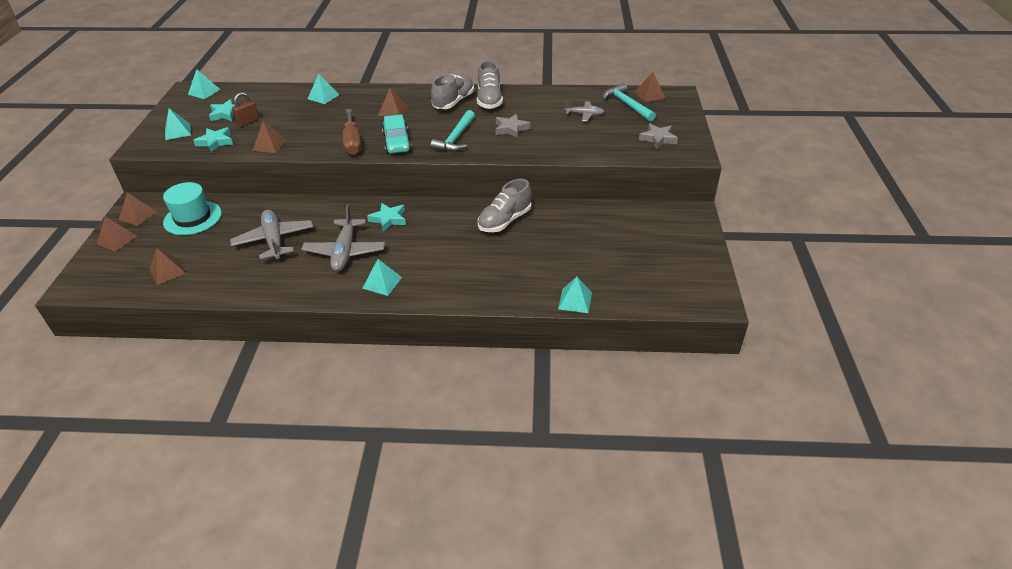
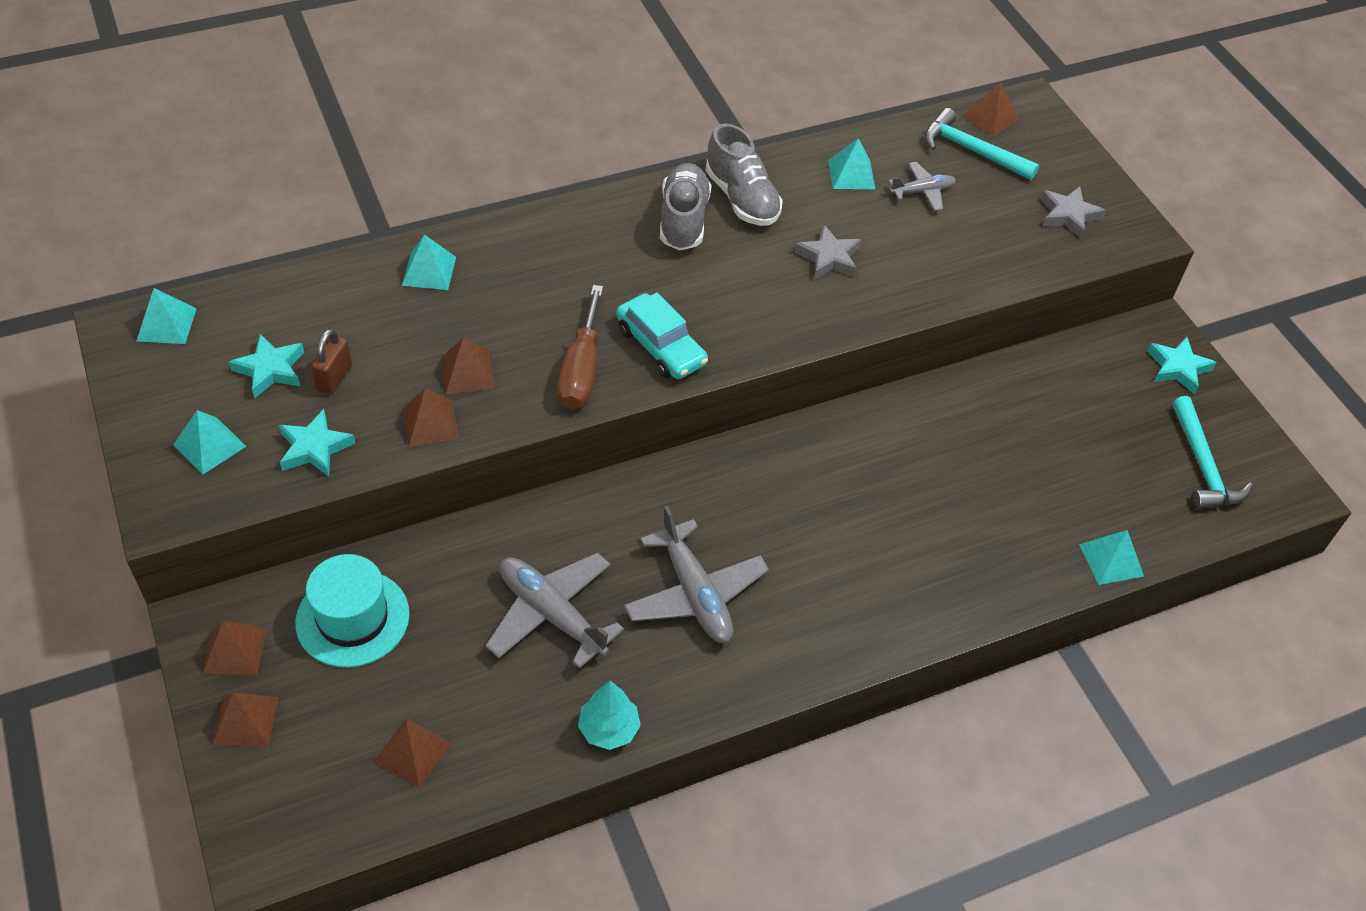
camera: 30 degrees left, 10 degrees up
brown screwdriver [342,109,361,155] -> brown screwdriver turned 45 degrees clockwise [557,285,603,410]
turquoise pyramid [362,259,402,296] -> turquoise pyramid moved to [828,138,875,189]
turquoise star [367,203,406,232] -> turquoise star moved to [1147,337,1217,394]
brown pyramid [378,88,408,116] -> brown pyramid moved to [441,337,495,394]
turquoise hammer [431,110,475,152] -> turquoise hammer moved to [1172,396,1253,509]
grey shoe [478,179,531,232] -> none
none -> turquoise tree [578,681,641,750]

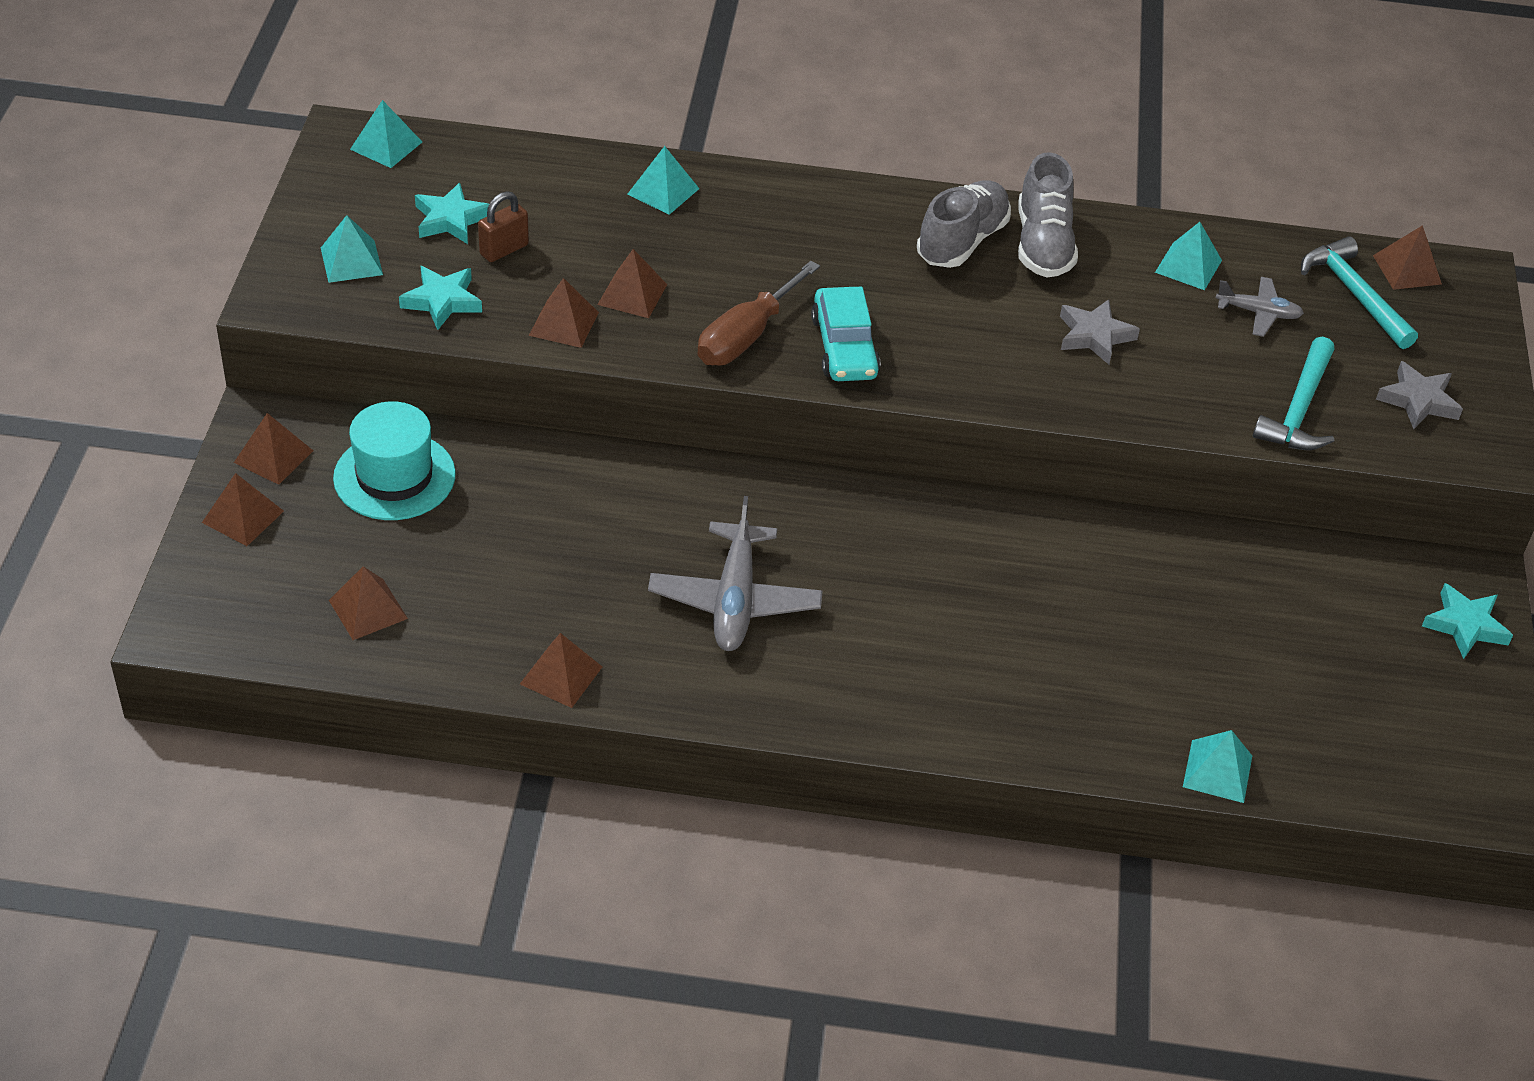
camera: 30 degrees right, 5 degrees down
grey plane [486,553,624,669] -> none
turquoise tree [578,681,641,750] -> brown pyramid [520,633,602,708]
turquoise hammer [1172,396,1253,509] -> turquoise hammer moved to [1253,336,1334,450]

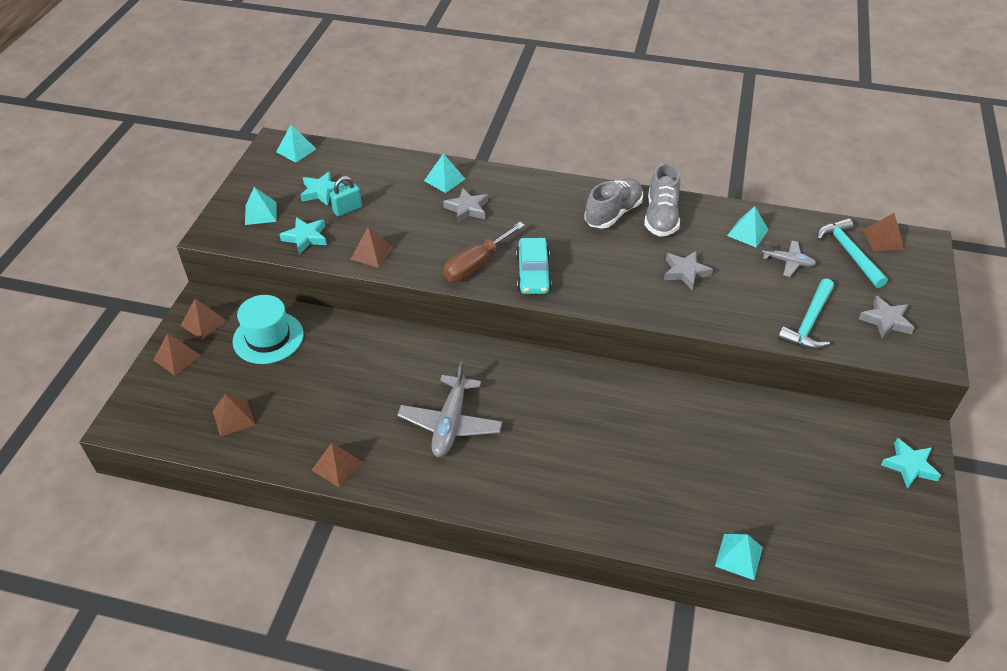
camera: 10 degrees right, 0 degrees up
brown padlock [478,192,529,262] -> turquoise padlock [330,176,362,217]
brown pyramid [597,249,667,318] -> none
none -> grey star [443,188,488,224]

